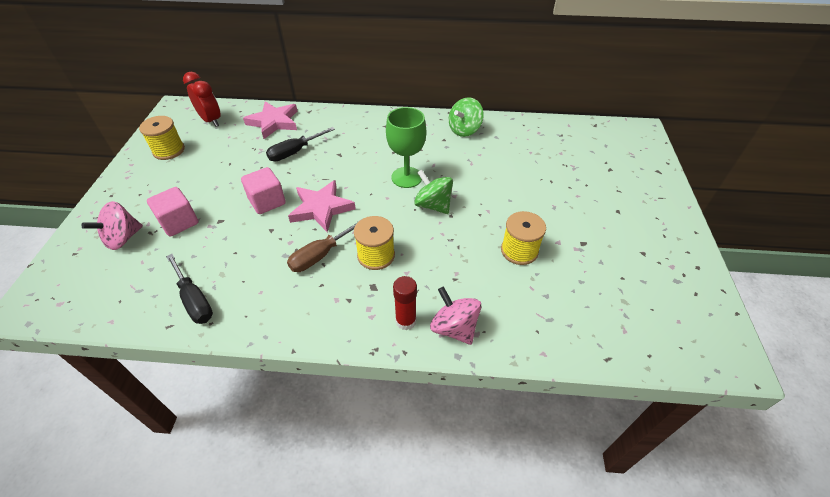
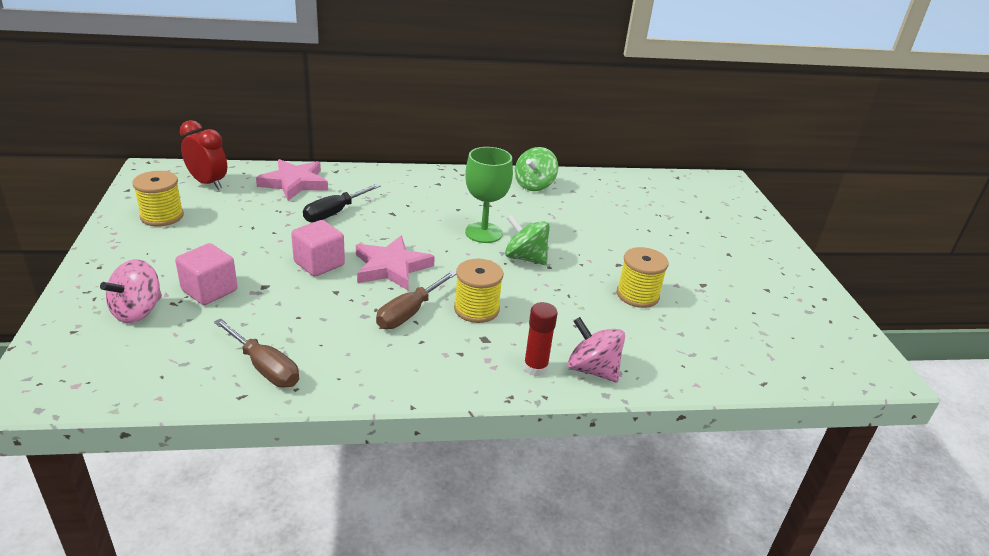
camera: 15 degrees left, 15 degrees down
black screwdriver [166,254,213,324] -> brown screwdriver [214,319,299,388]

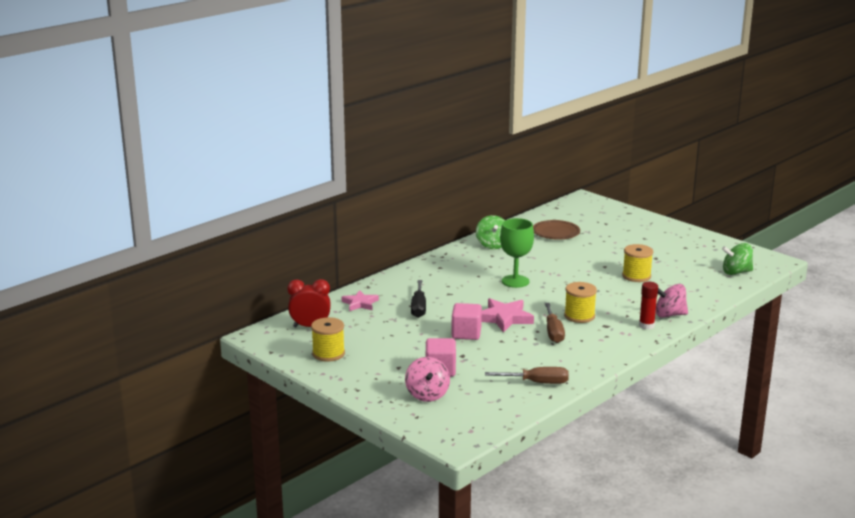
camera: 35 degrees left, 10 degrees down
pink star [256,159,328,201] -> pink star [342,290,379,311], size x0.65
green spinning top [505,214,550,265] -> green spinning top moved to [722,243,753,275]
none -> brown plate [533,220,580,240]

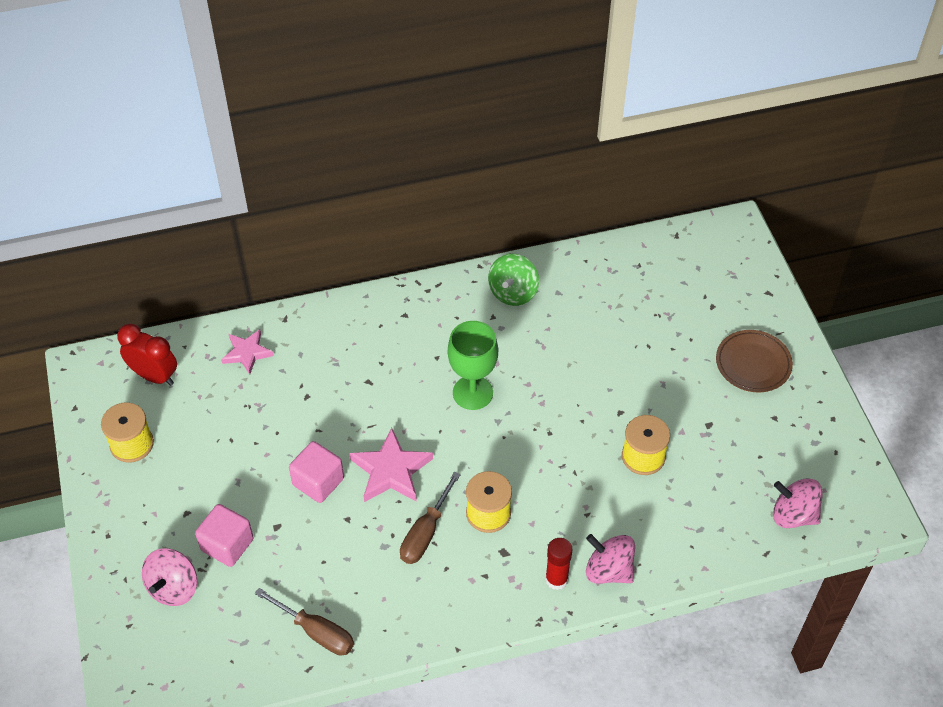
camera: 30 degrees right, 30 degrees up
black screwdriver [411,280,426,318] -> none
brown plate [533,220,580,240] -> brown plate moved to [716,330,793,392]
green spinning top [722,243,753,275] -> pink spinning top [773,478,823,528]

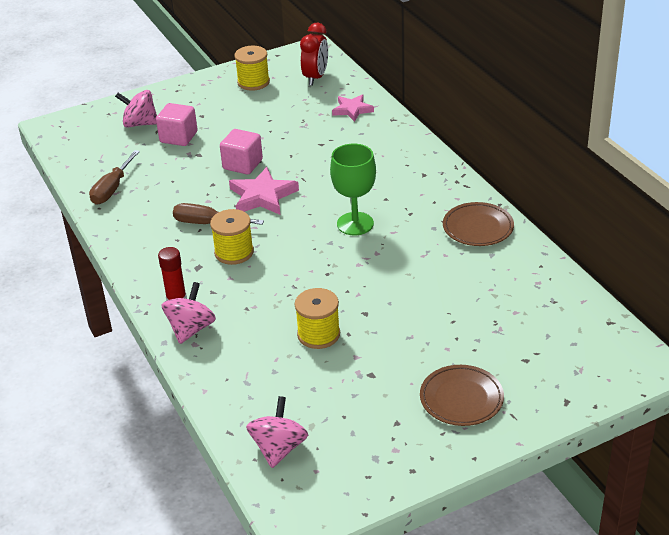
camera: 80 degrees right, 15 degrees down
green spinning top [488,254,539,306] -> brown plate [443,202,514,246]

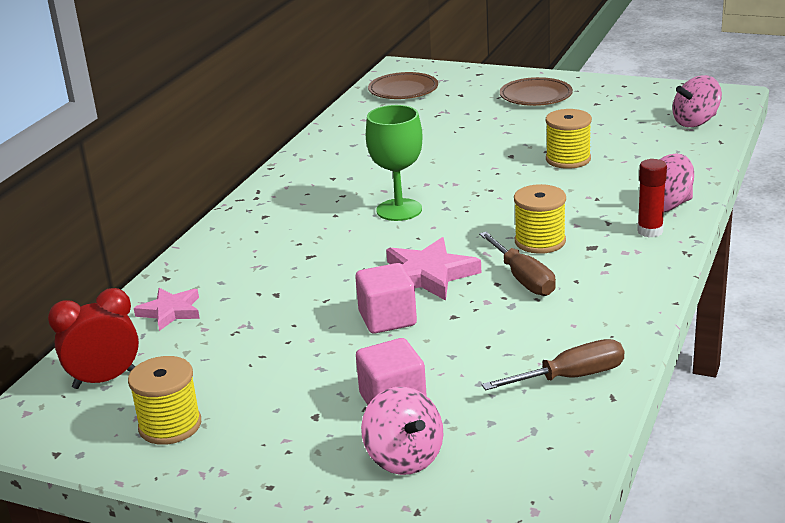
camera: 130 degrees left, 10 degrees down
brown plate [443,202,514,246] -> brown plate moved to [368,72,438,99]

